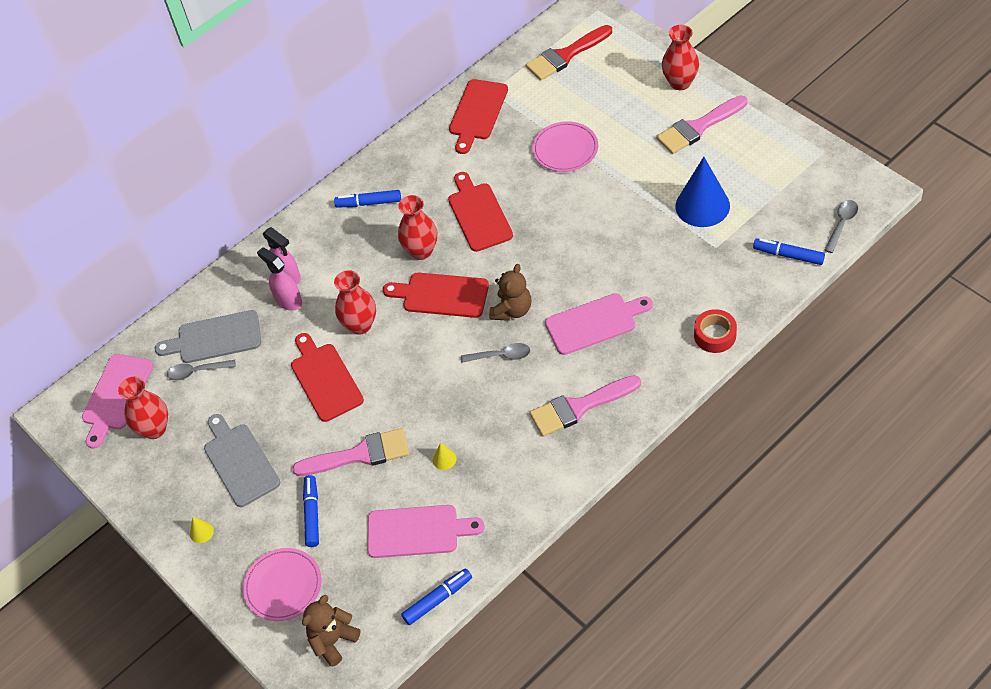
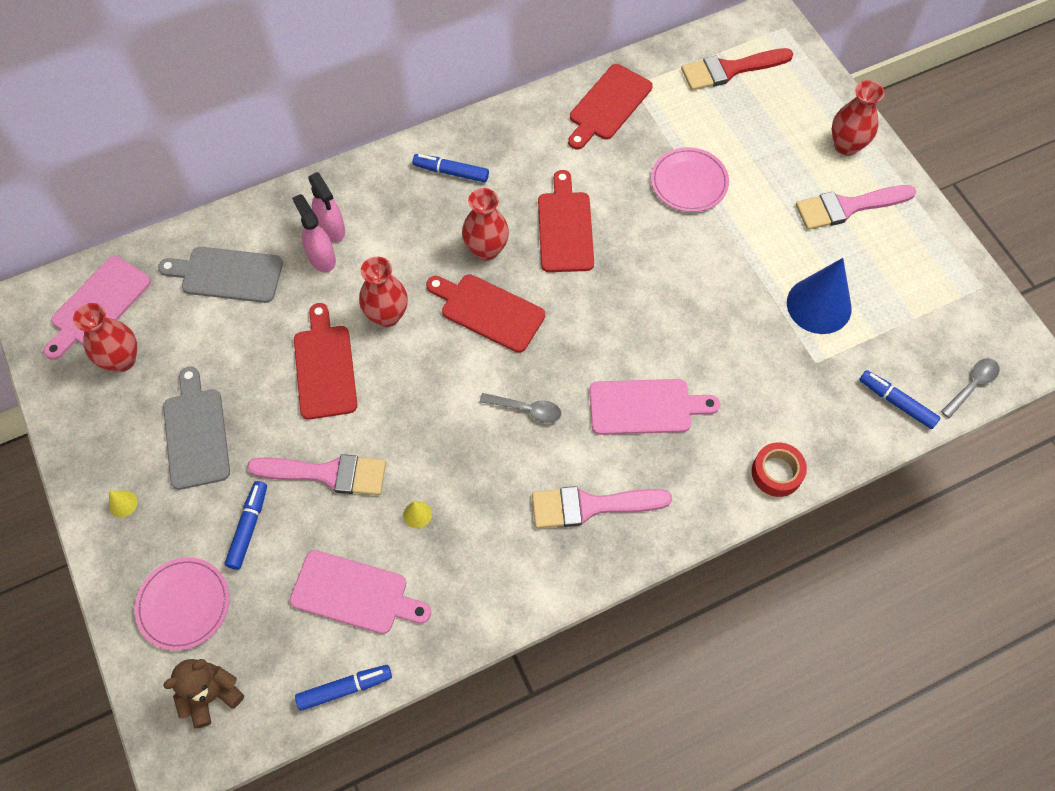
camera: 10 degrees right, 10 degrees up
grey spoon [167,360,236,381] -> none
brown teddy bear [489,264,531,321] -> none

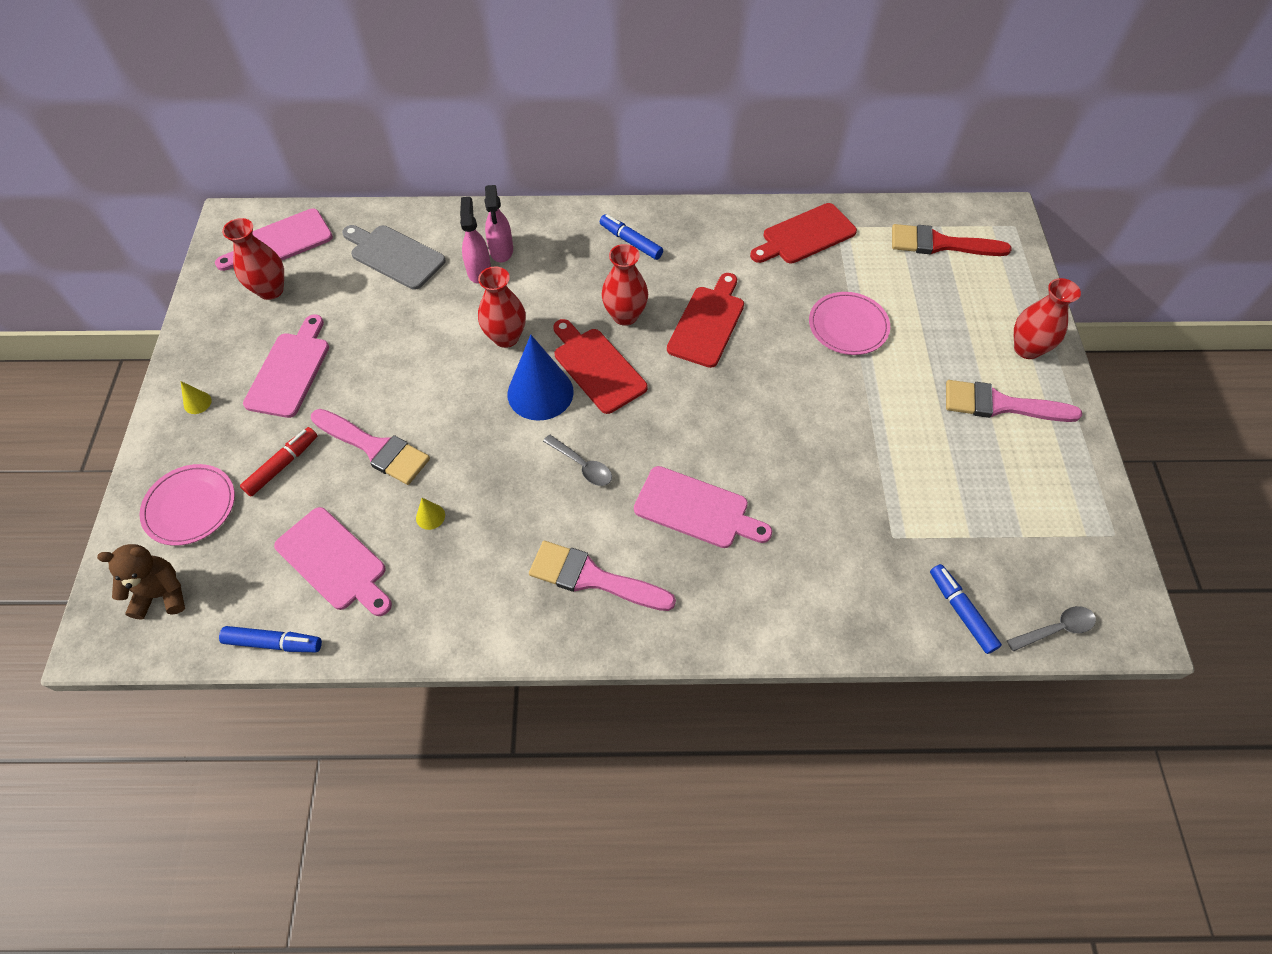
camera: 25 degrees right, 5 degrees down
grey cutting board [163,367,230,490] -> pink cutting board [243,314,329,418]
blue marker [225,481,267,570] -> red marker [240,427,317,496]
red cutting board [294,303,357,420] -> none
red tape [752,442,807,497] -> none
blue cone [787,258,852,334] -> blue cone moved to [507,335,574,421]

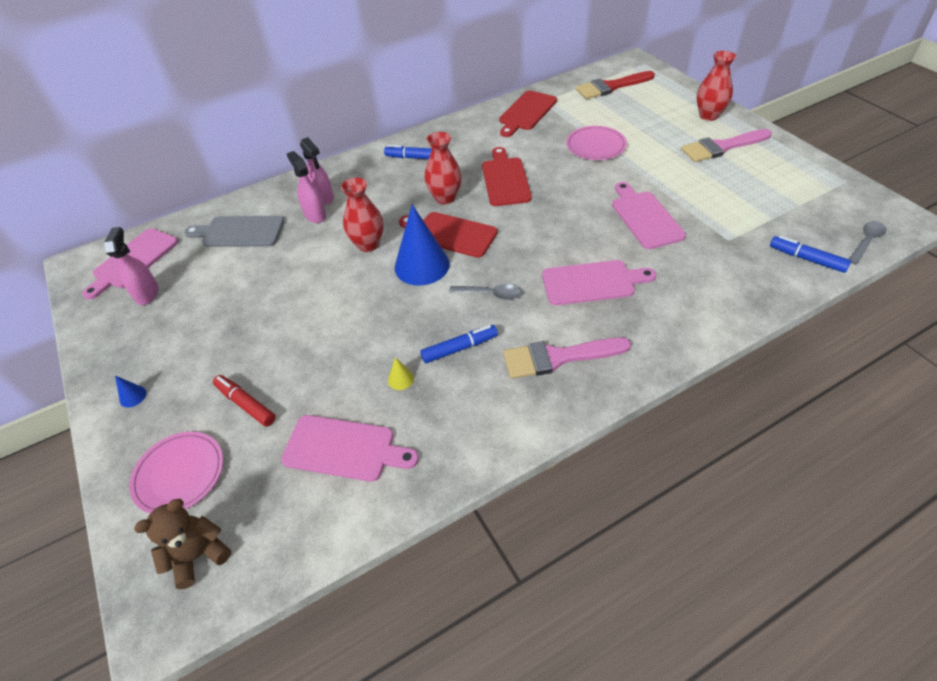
camera: 25 degrees left, 10 degrees down
yellow cone [181,381,212,414] -> blue cone [115,376,146,408]
blue marker [219,626,322,652] -> blue marker moved to [420,325,498,363]
red vase [222,218,284,300] -> pink spray bottle [104,227,159,305]
red marker [240,427,317,496] -> red marker turned 60 degrees counterclockwise [213,375,276,427]
pink cutting board [243,314,329,418] -> pink cutting board moved to [612,182,686,249]
pink brush [311,409,430,485] -> none

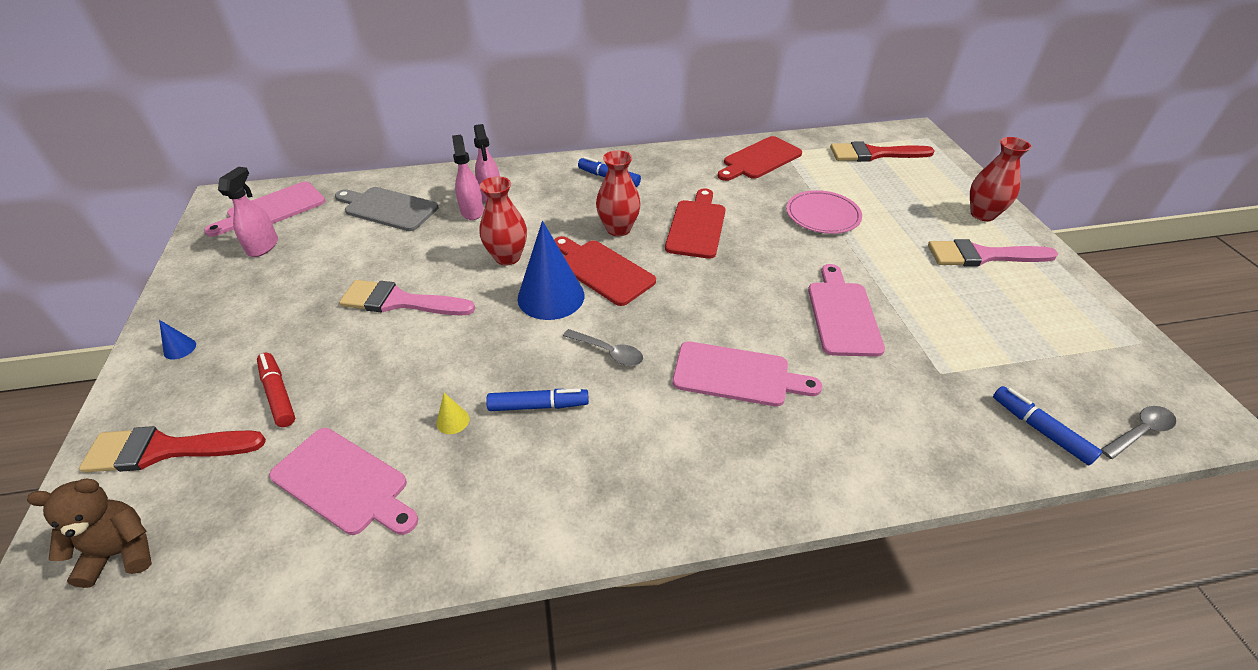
camera: 15 degrees right, 5 degrees down
pink plate [129,432,223,514] -> red brush [79,426,266,473]
pink brush [503,337,631,379] -> pink brush moved to [339,280,475,315]

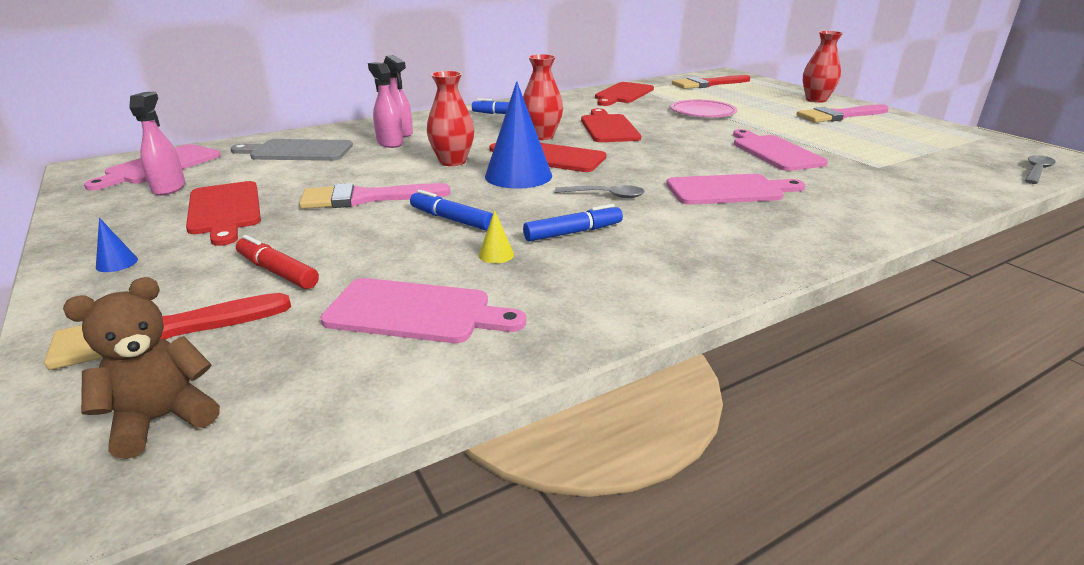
camera: 20 degrees left, 15 degrees down
blue marker [993,386,1102,465] -> blue marker moved to [410,190,493,231]
none -> red cutting board [186,181,261,246]

